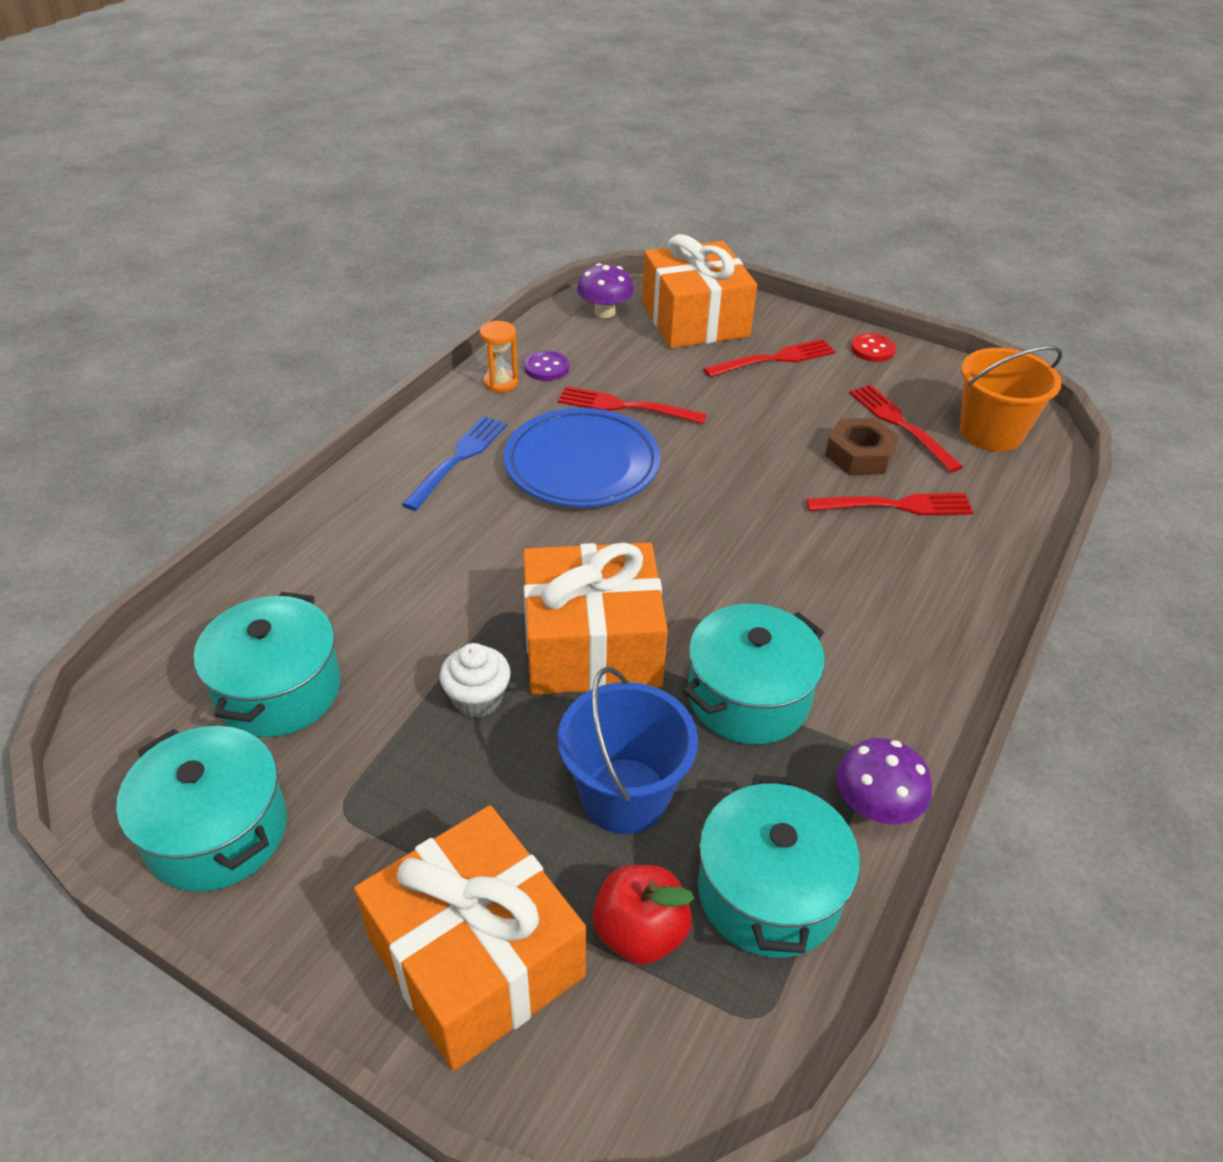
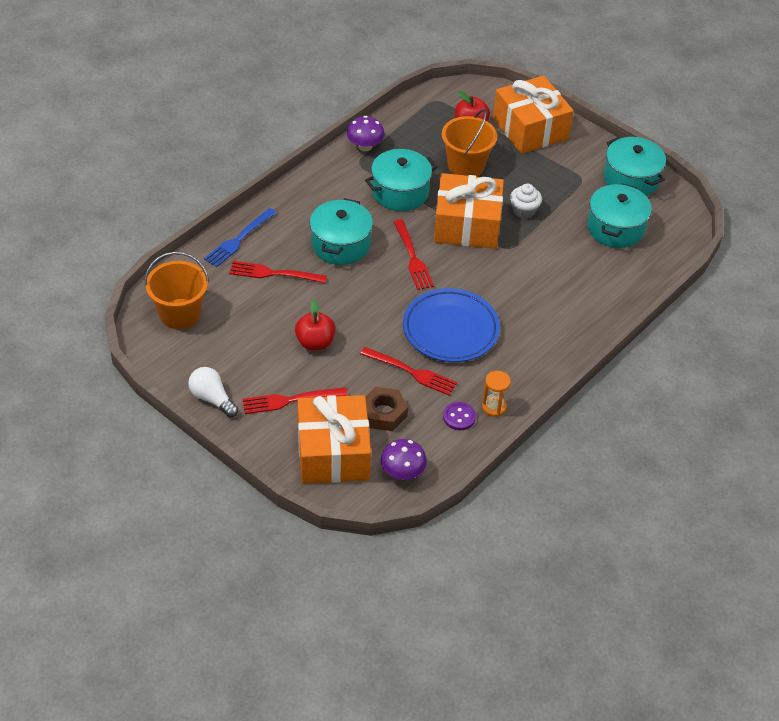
camera: 170 degrees left, 5 degrees up
blue fork [402,416,507,511] -> blue fork moved to [204,208,277,267]
blue bucket [558,667,698,834] -> orange bucket [442,109,497,177]
turquoise pot [698,775,860,958] -> turquoise pot moved to [310,198,373,265]
brown nut [825,418,899,475] -> brown nut moved to [365,387,408,431]
red fork [850,385,963,472] -> red fork moved to [394,219,434,290]
red button [851,333,896,362] -> white light bulb [188,367,238,418]
none -> red apple [295,299,336,350]

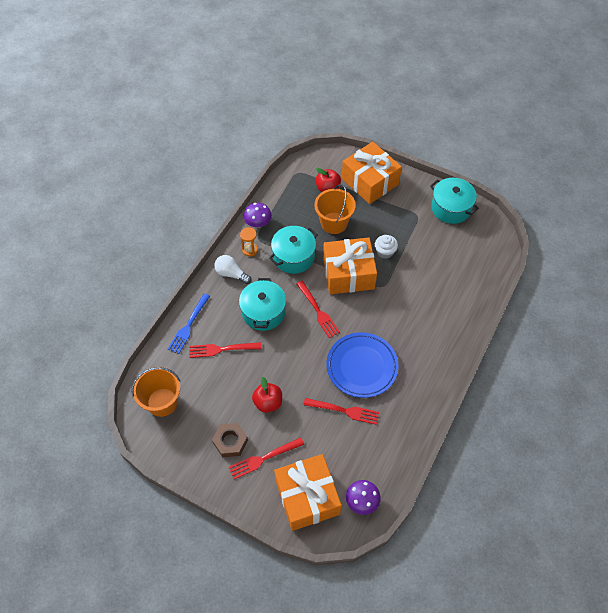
camera: 10 degrees left, 10 degrees up
white light bulb [188,367,238,418] -> white light bulb moved to [214,255,251,284]
brown nut [365,387,408,431] -> brown nut moved to [212,423,248,457]
purple button [443,402,476,430] -> none
orange hourglass [482,371,511,417] -> orange hourglass moved to [240,227,258,256]
turquoise pot [587,183,652,248] -> none

